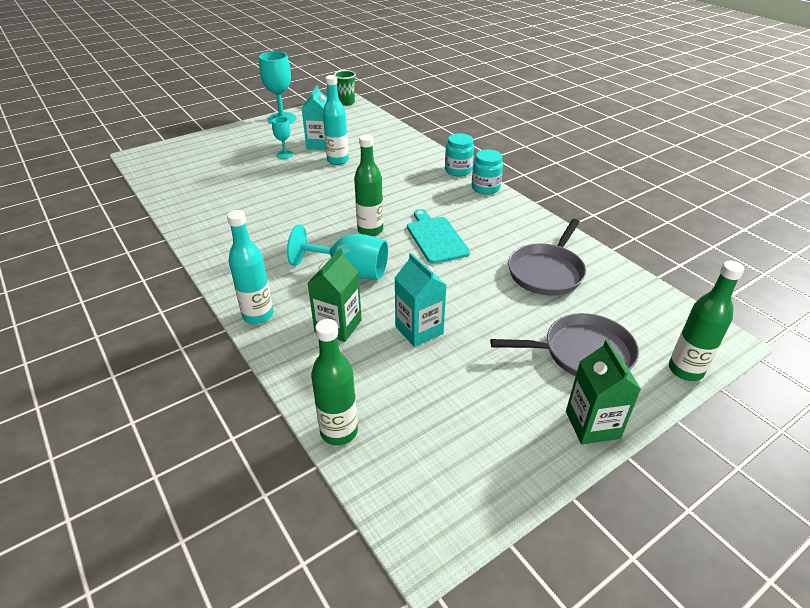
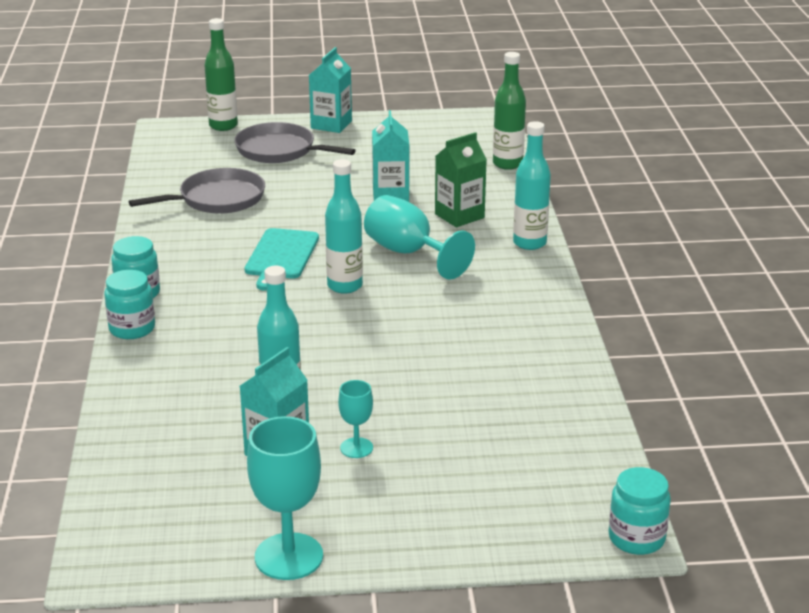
camera: 150 degrees left, 10 degrees down
green cup [334,70,356,106] -> none
green bottle [354,135,383,236] -> turquoise bottle [325,159,363,294]
green carton [566,339,641,444] -> turquoise carton [309,47,352,133]
none -> turquoise jar [608,467,671,555]

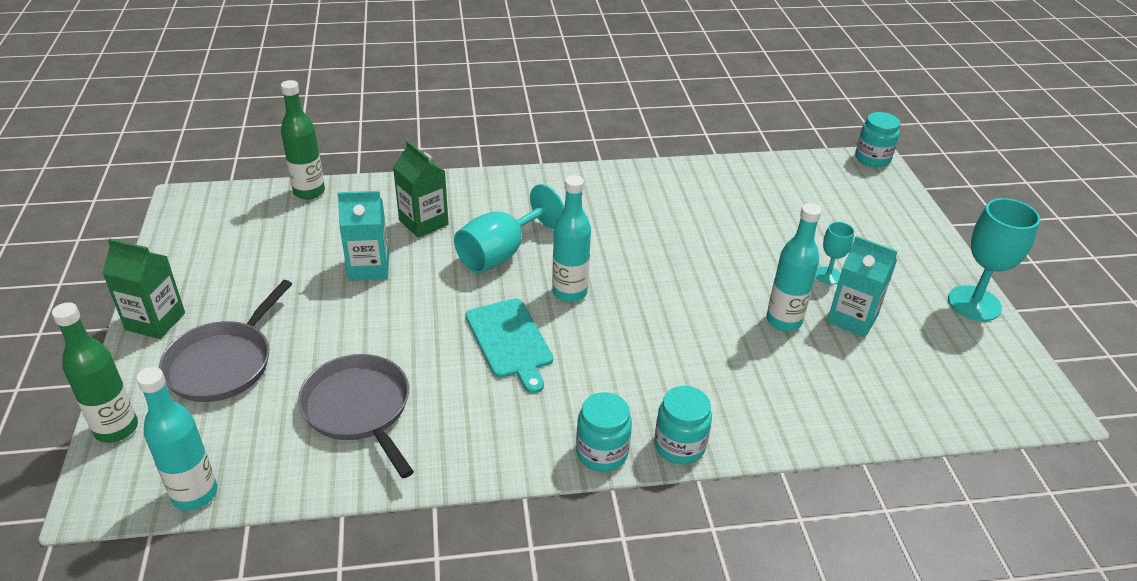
camera: 95 degrees left, 10 degrees up
turquoise cutting board [245,228,319,291] -> turquoise cutting board turned 60 degrees clockwise [465,298,553,393]
turquoise carton [309,47,352,133] -> green carton [102,238,185,339]
turquoise bottle [513,121,551,250] -> turquoise bottle moved to [136,367,217,510]

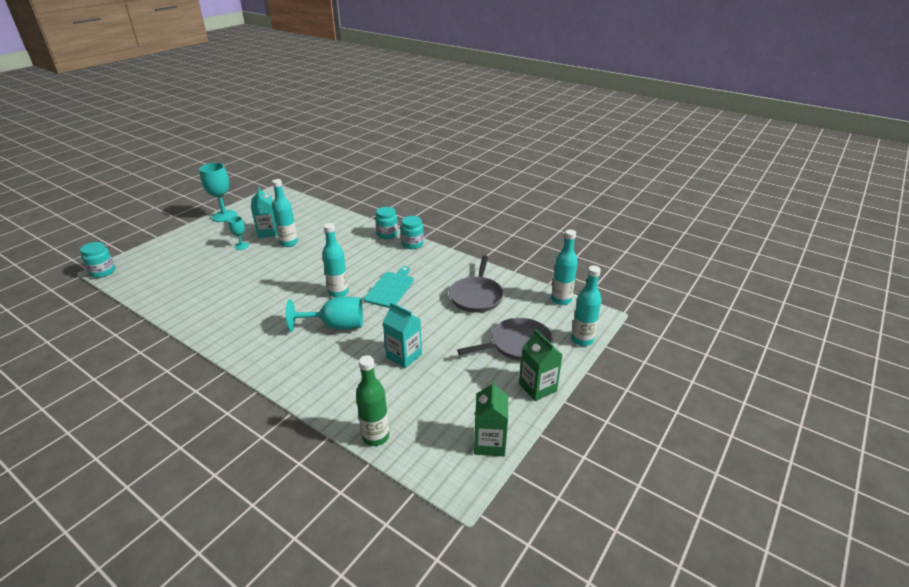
camera: 135 degrees left, 5 degrees down
green bottle [52,302,138,443] -> turquoise bottle [571,266,601,346]
green carton [393,141,449,238] -> green carton moved to [474,380,508,456]

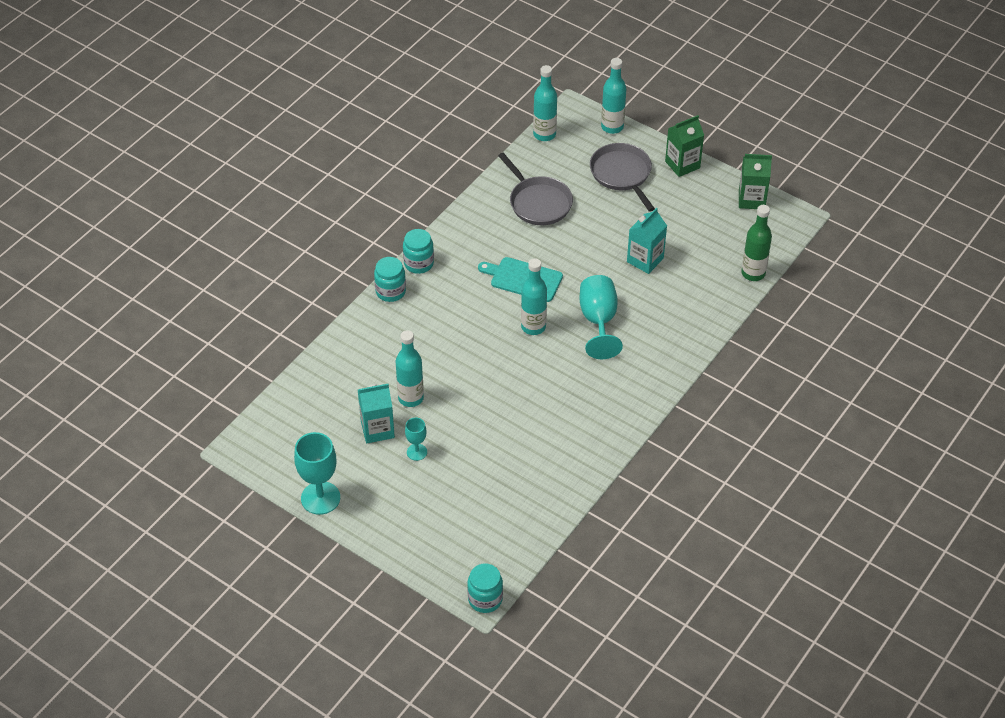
camera: 90 degrees left, 15 degrees up
grey pan [449,255,504,313] -> grey pan turned 45 degrees clockwise [498,153,573,225]

